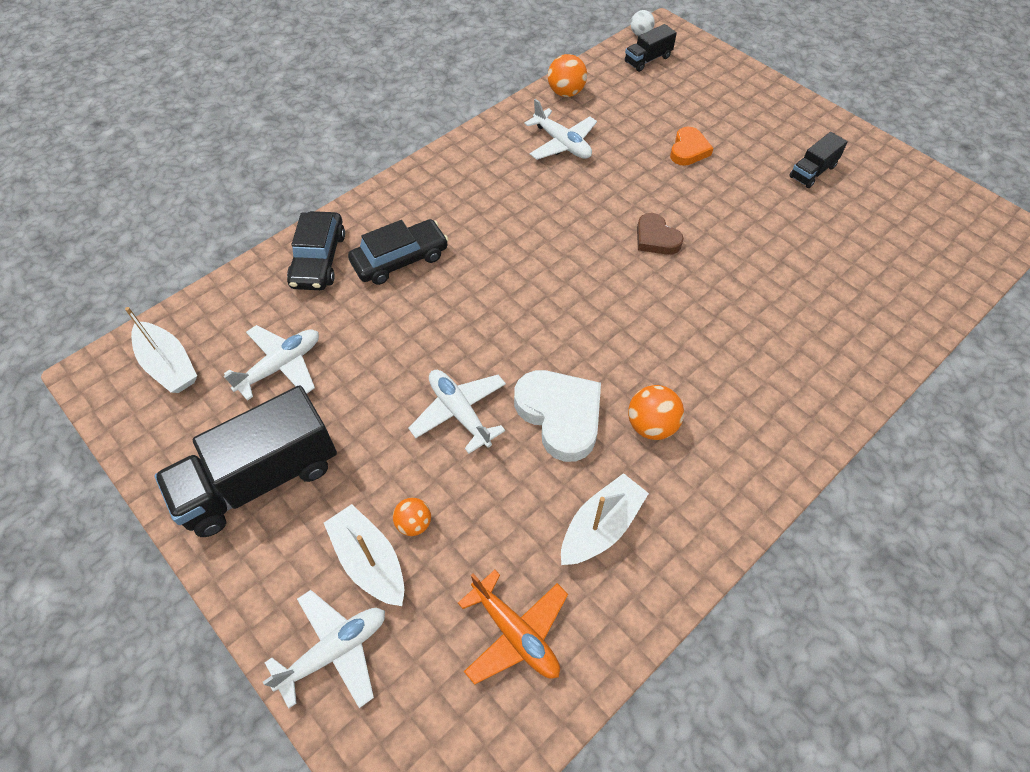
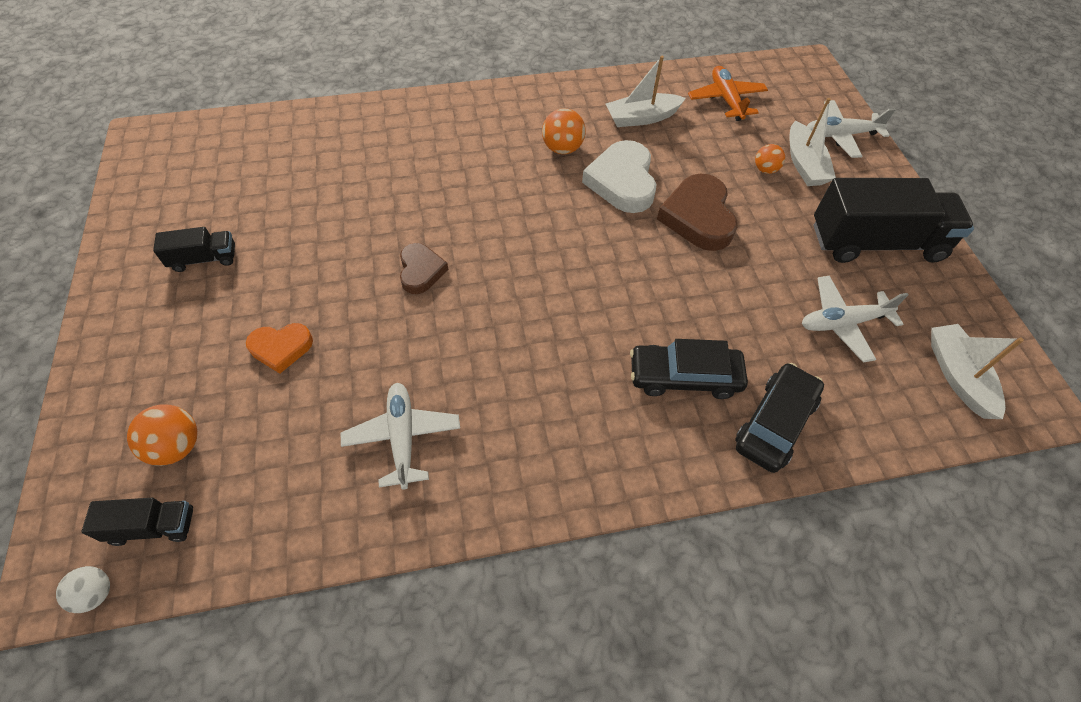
camera: 150 degrees left, 0 degrees up
white plane [408,370,506,454] -> brown heart [657,174,737,251]
orange ball [548,54,587,97] -> orange ball moved to [127,404,197,466]
orange heart [670,127,713,166] -> orange heart turned 150 degrees counterclockwise [246,323,313,374]

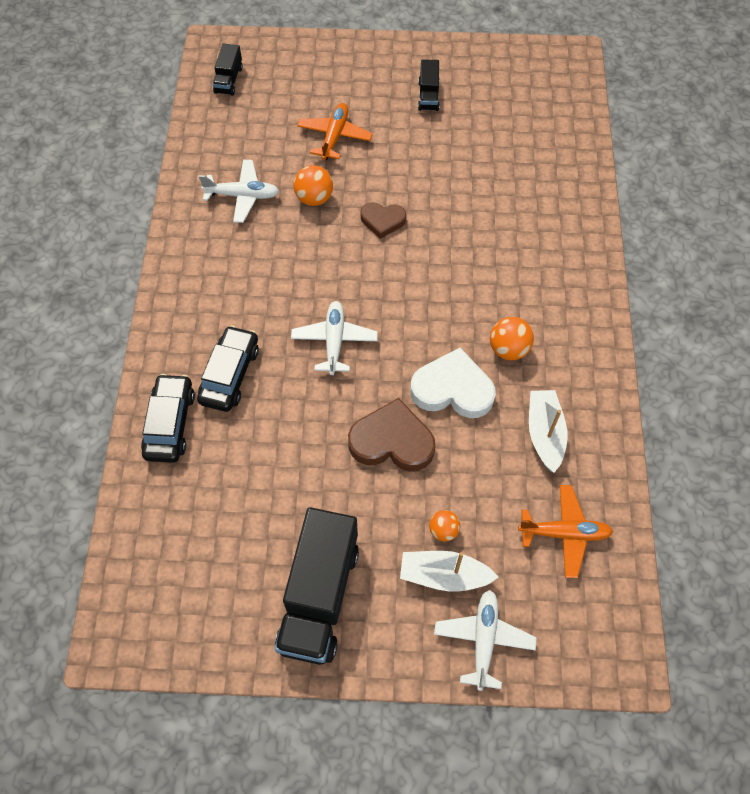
camera: 105 degrees right, 5 degrees up
white ball [56,566,110,613] -> none
orange ball [127,404,197,466] -> orange ball moved to [293,165,333,206]
orange heart [246,323,313,374] -> orange plane [297,103,373,160]
black car [735,363,824,473] -> black car turned 135 degrees counterclockwise [141,374,195,463]
white plane [802,275,909,363] -> white plane moved to [291,301,378,375]
white boat [931,324,1024,419] -> none

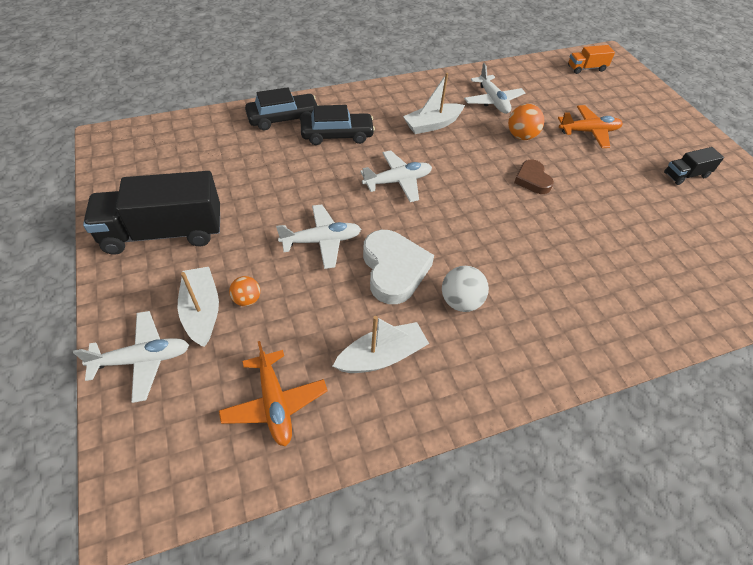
camera: 65 degrees right, 10 degrees down
black truck [213,43,243,96] -> orange truck [568,45,615,74]
brown heart [348,398,435,471] -> white plane [276,204,361,269]
orange ball [490,317,534,360] -> white ball [442,266,489,312]
none -> white boat [403,73,465,134]

